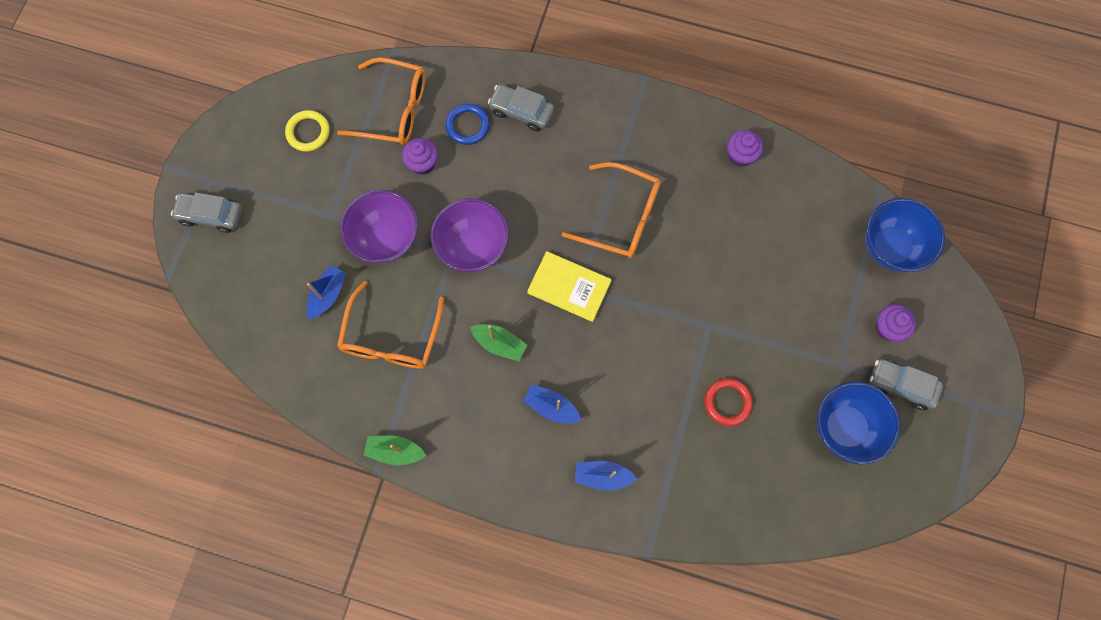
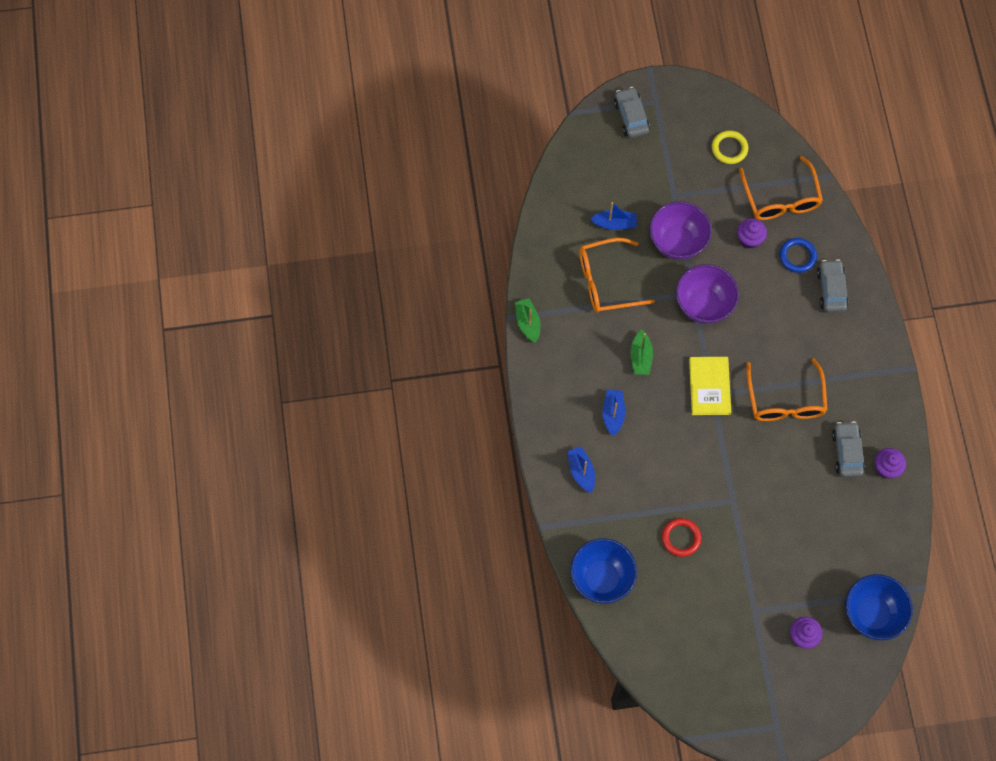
camera: 65 degrees right, 5 degrees down
blue bowl [817,382,900,464] -> blue bowl moved to [570,538,637,604]
grey car [870,359,943,410] -> grey car moved to [832,421,865,477]

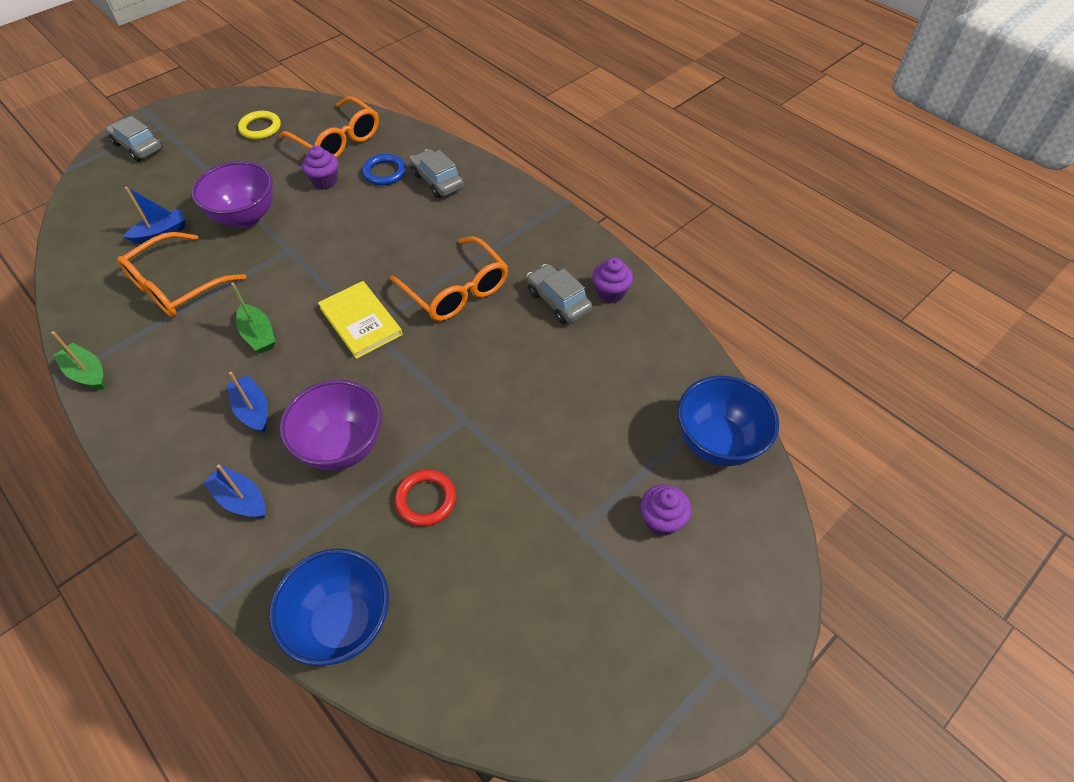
camera: 35 degrees left, 15 degrees down
purple bowl [676,264,739,324] -> purple bowl moved to [280,380,382,471]

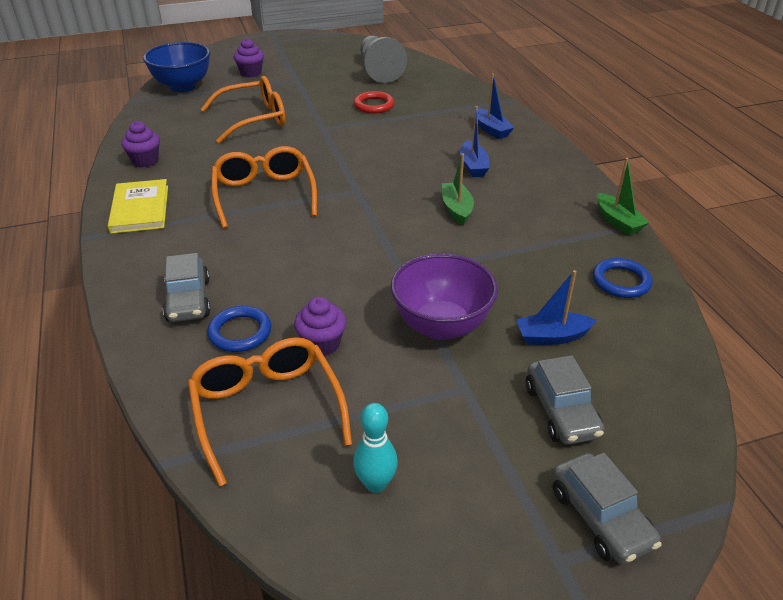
camera: 155 degrees left, 15 degrees down
orange glasses [117,232,246,317] -> orange glasses moved to [201,76,285,143]
yellow ring [238,111,281,139] -> turquoise bowling pin [353,403,398,493]
blue bowl [269,548,389,666] -> none
purple bowl [280,380,382,471] -> none
yellow book [318,281,402,359] -> yellow book moved to [108,179,168,234]
grey car [527,264,592,324] -> grey car moved to [526,355,604,445]
none -> grey pawn [360,35,407,83]
none -> blue ring [593,258,653,298]

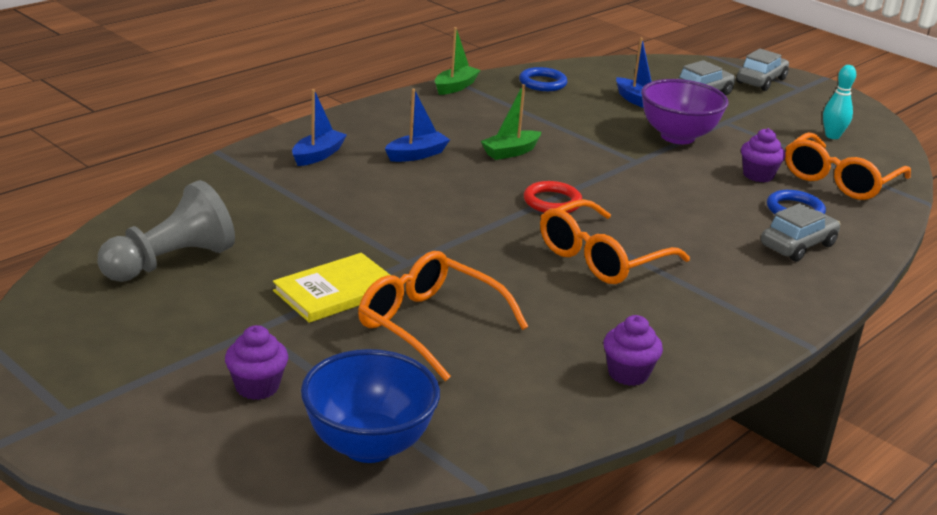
camera: 120 degrees left, 10 degrees down
yellow book [108,179,168,234] -> yellow book moved to [273,253,390,323]
red ring [354,91,395,114] -> red ring moved to [524,181,582,213]

